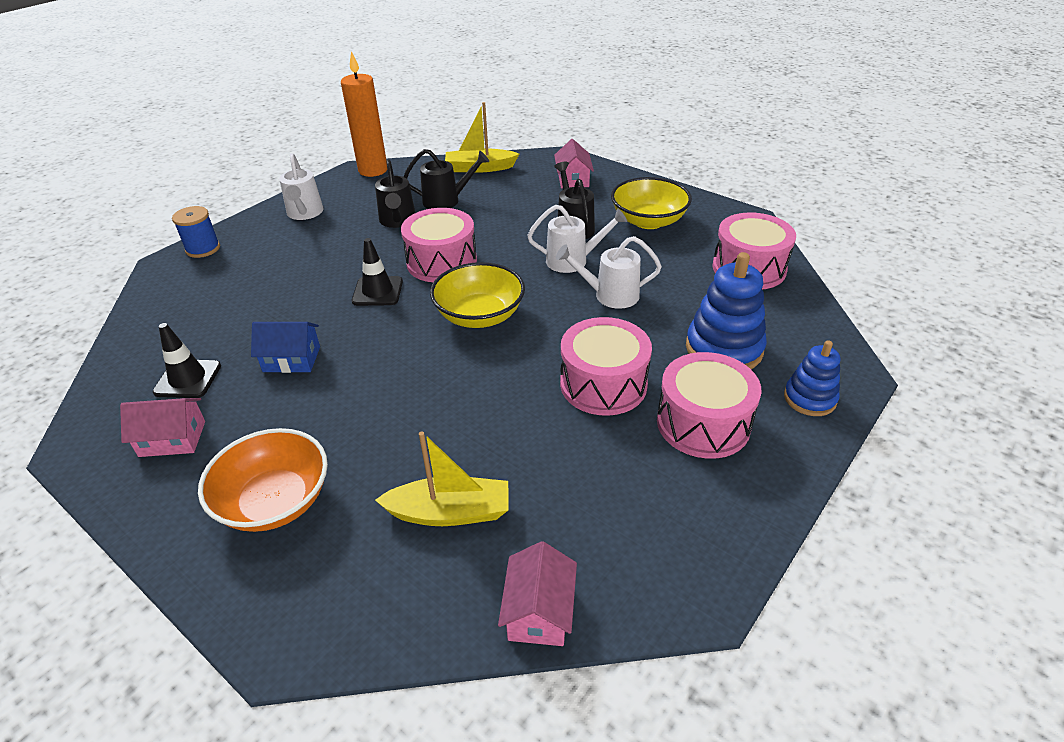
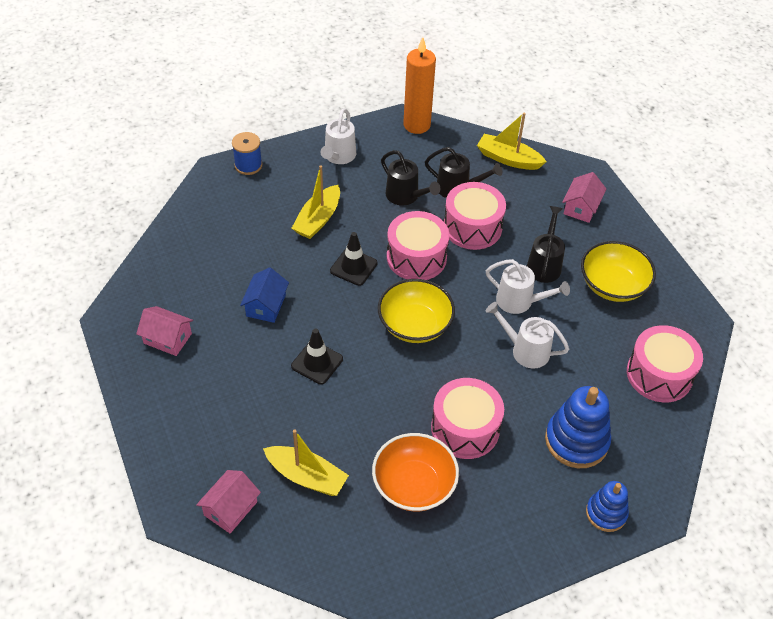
camera: 25 degrees right, 10 degrees up
black traffic cone [153,323,221,398] -> black traffic cone moved to [291,329,343,384]
orange bowl [198,428,328,532] -> orange bowl moved to [372,433,459,511]
blue house [251,322,320,373] -> blue house turned 75 degrees clockwise [240,267,289,323]
black watering can [375,160,415,228] -> black watering can turned 60 degrees counterclockwise [381,150,441,206]
pink house [498,541,577,646] -> pink house moved to [196,470,261,533]
pink drum [657,352,761,459] -> pink drum moved to [444,182,506,250]
none -> yellow boat [291,165,340,239]

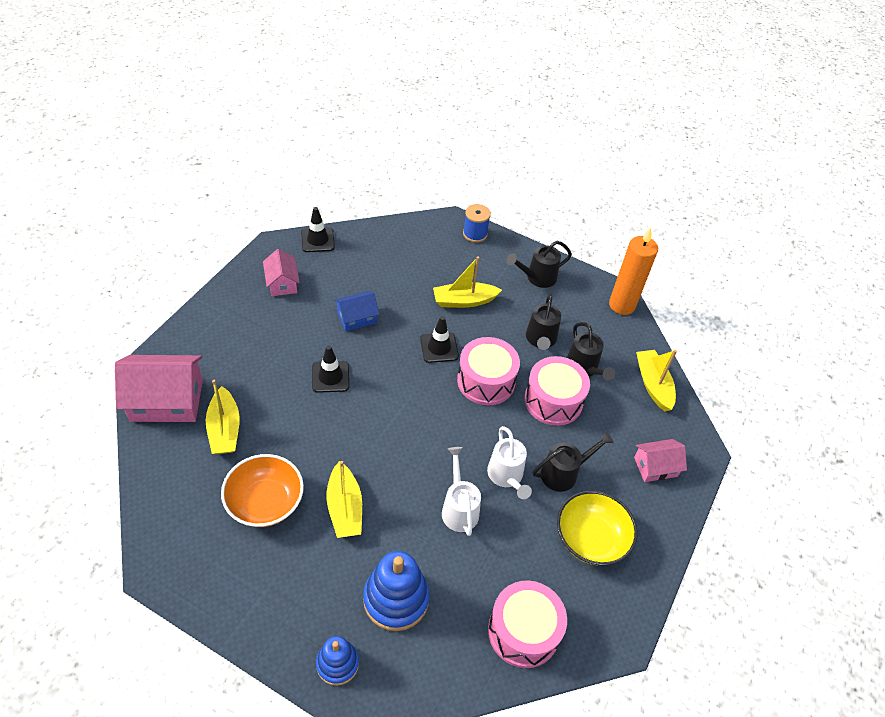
camera: 50 degrees right, 0 degrees up
pink house [196,470,261,533] -> pink house [115,355,203,422], size x1.78
white watering can [321,108,356,164] -> black watering can [507,241,572,288]
yellow bowl [378,279,455,343] -> none
pink drum [431,378,504,459] -> yellow boat [327,461,362,538]
none -> black traffic cone [301,207,335,252]

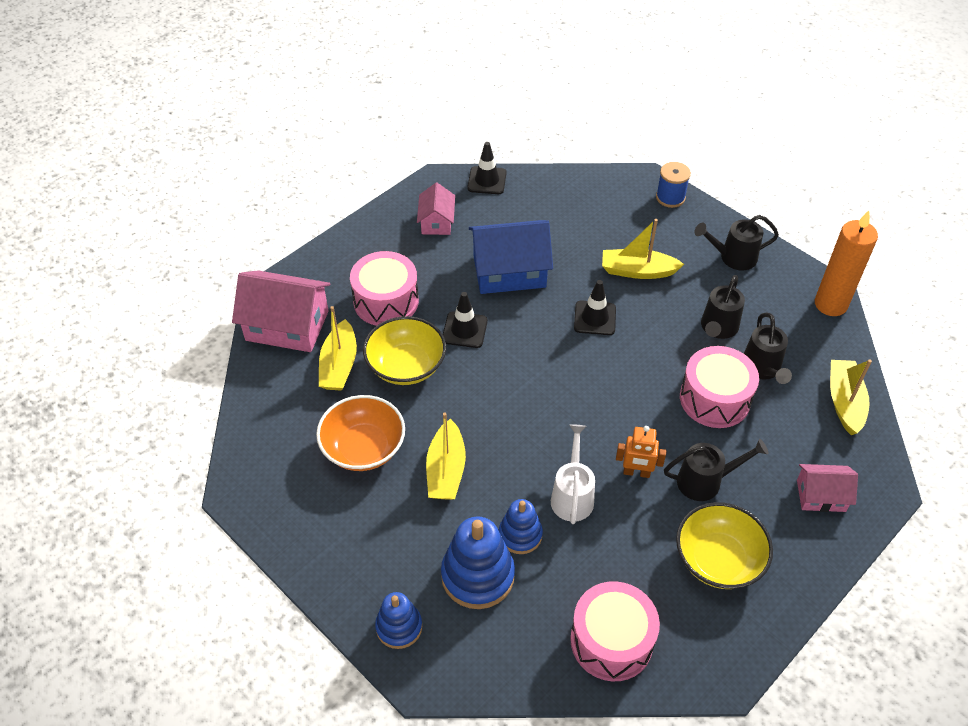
camera: 20 degrees right, 0 degrees up
blue house [334,291,380,331] -> blue house [469,220,553,294], size x1.78
pink drum [457,337,520,405] -> pink drum moved to [350,251,419,326]
white watering can [487,426,532,499] -> orange robot [616,426,666,478]
none -> yellow bowl [363,316,446,385]
none -> blue stacking toy [499,499,543,554]

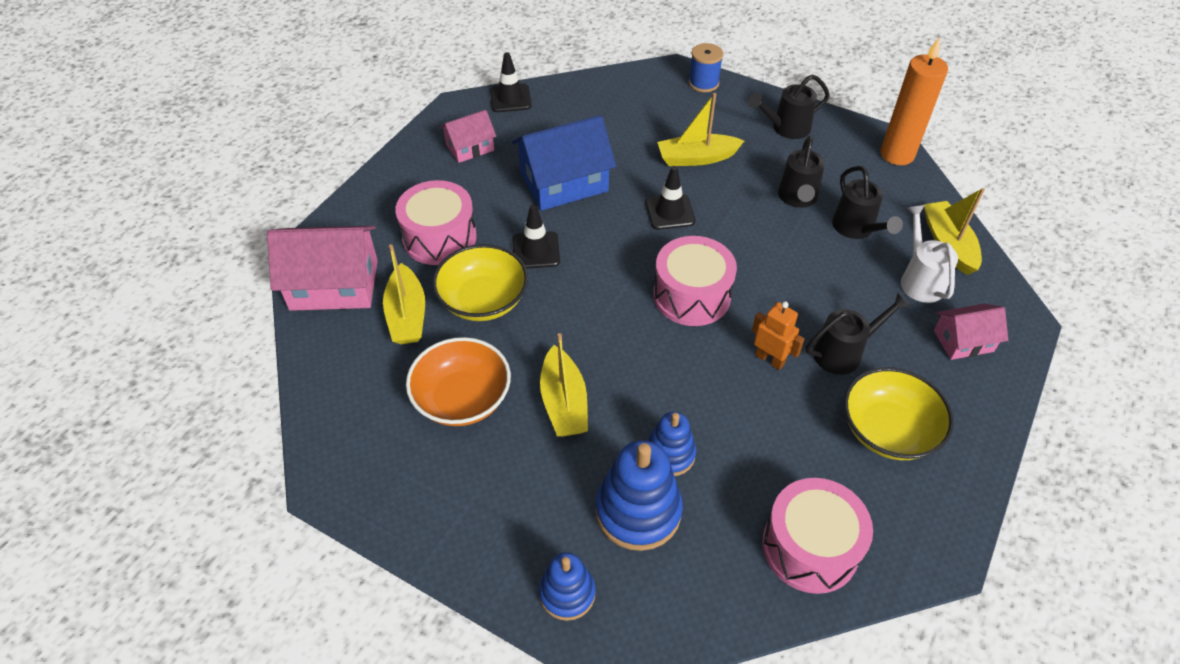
camera: 15 degrees left, 0 degrees up
pink house [417,183,455,235] -> pink house turned 75 degrees clockwise [440,110,496,163]
white watering can [551,425,595,524] -> white watering can moved to [901,205,958,303]
orange robot [616,426,666,478] -> orange robot turned 135 degrees counterclockwise [752,301,804,370]
pink drum [680,346,759,428] -> pink drum moved to [653,236,737,326]

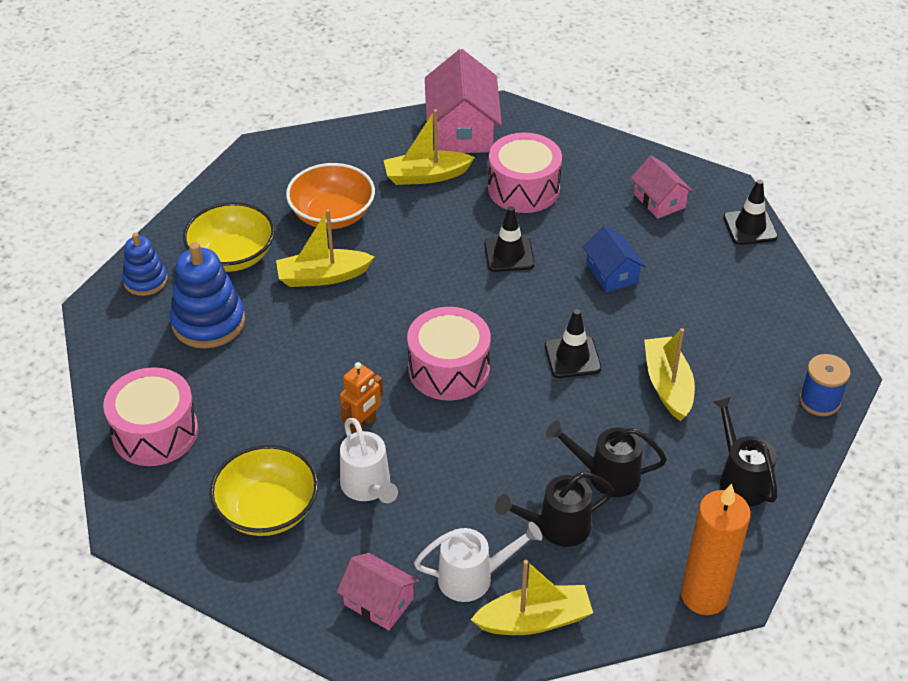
camera: 90 degrees right, 5 degrees down
yellow bowl [432,244,528,321] -> yellow bowl moved to [183,202,275,272]
blue house [512,115,616,211] -> blue house [583,225,646,292], size x0.56
blue stacking toy [647,412,696,476] -> none
black watering can [806,292,911,375] -> white watering can [340,418,398,503]
pink house [934,304,1008,360] -> pink house turned 45 degrees counterclockwise [337,553,419,630]

